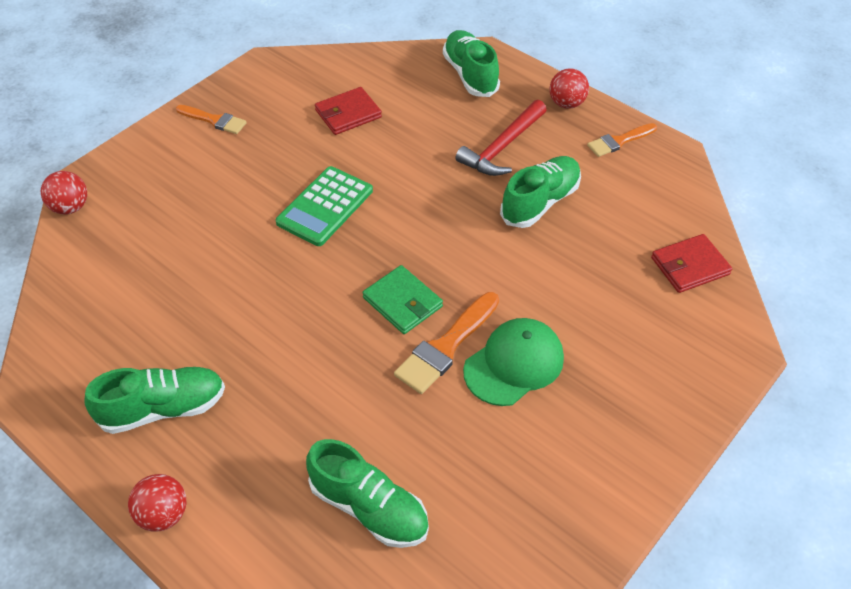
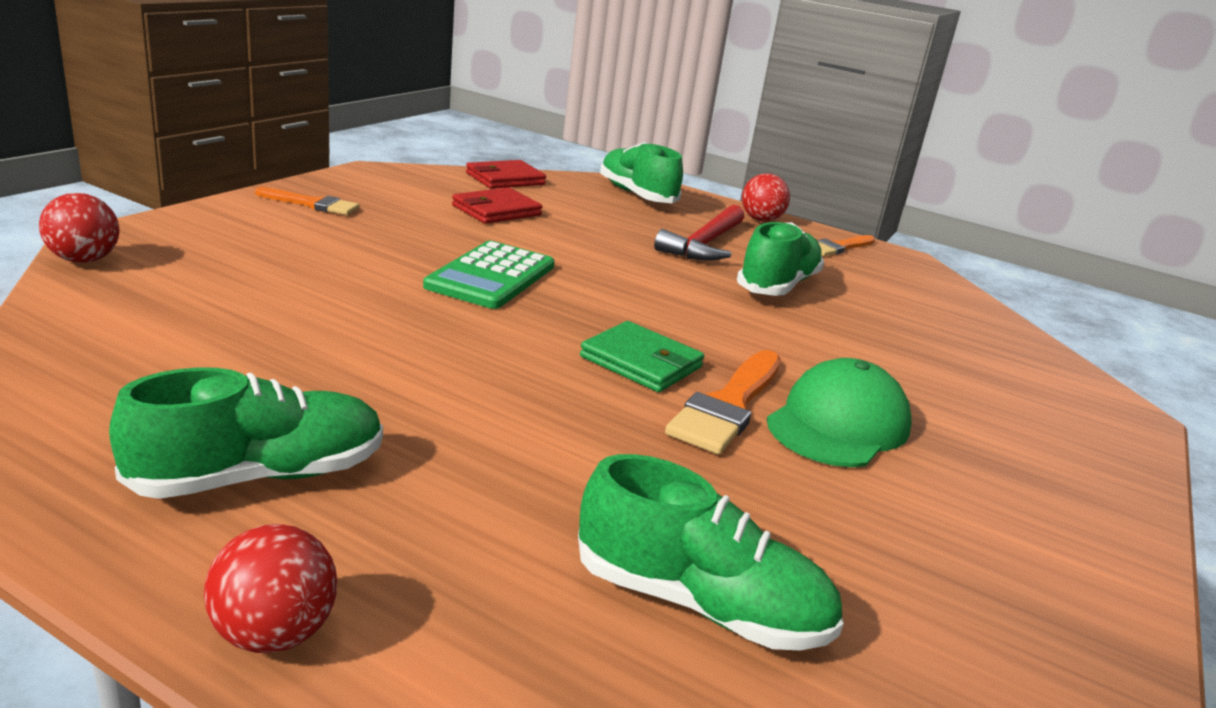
camera: 15 degrees left, 25 degrees down
red wallet [651,234,732,293] -> red wallet moved to [466,160,546,189]

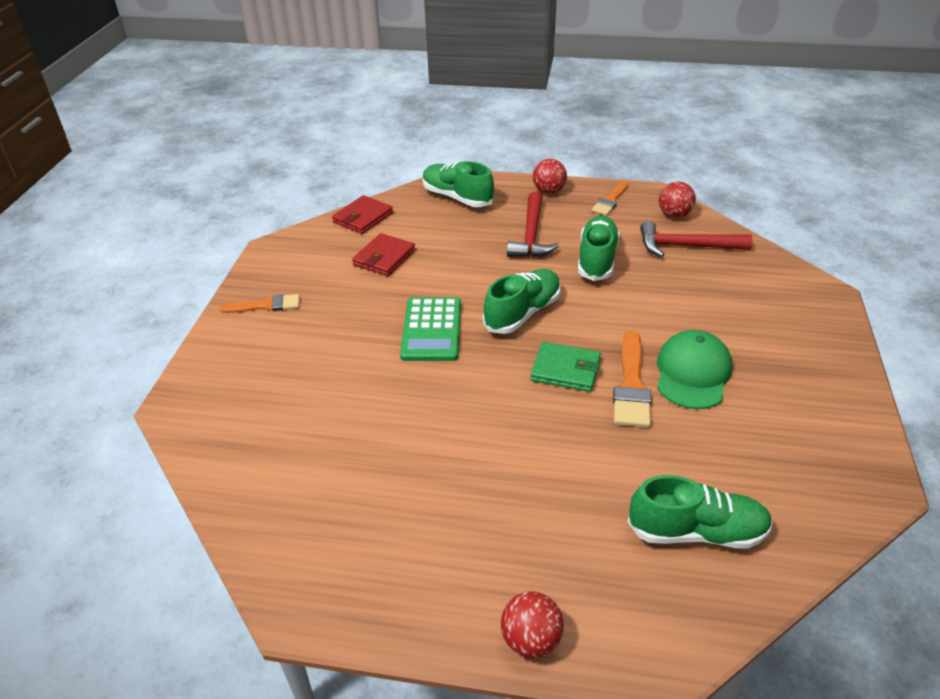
camera: 15 degrees left, 15 degrees up
red ball [39,193,119,263] -> red ball moved to [659,182,696,218]
green shoe [109,367,383,499] -> green shoe moved to [483,269,561,334]
none -> red hammer [640,221,752,257]

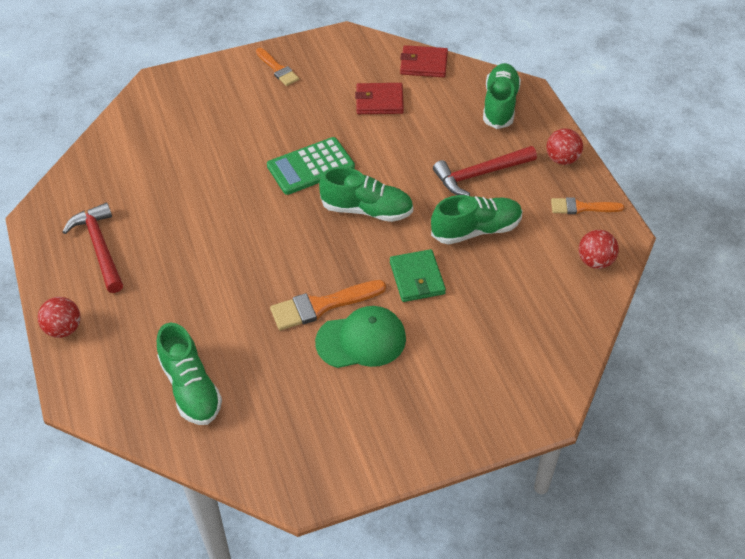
camera: 60 degrees right, 10 degrees up
green wallet [531,342,601,392] -> green wallet moved to [390,249,446,302]
red hammer [640,221,752,257] -> red hammer moved to [63,203,123,293]

